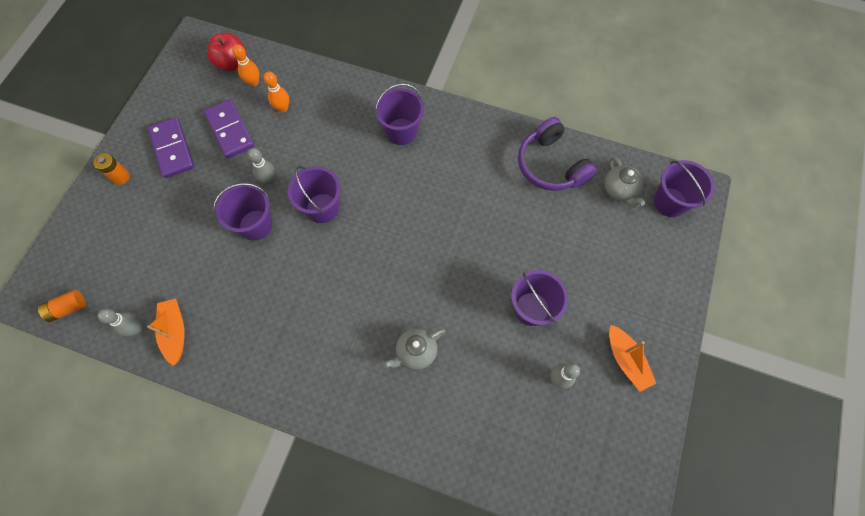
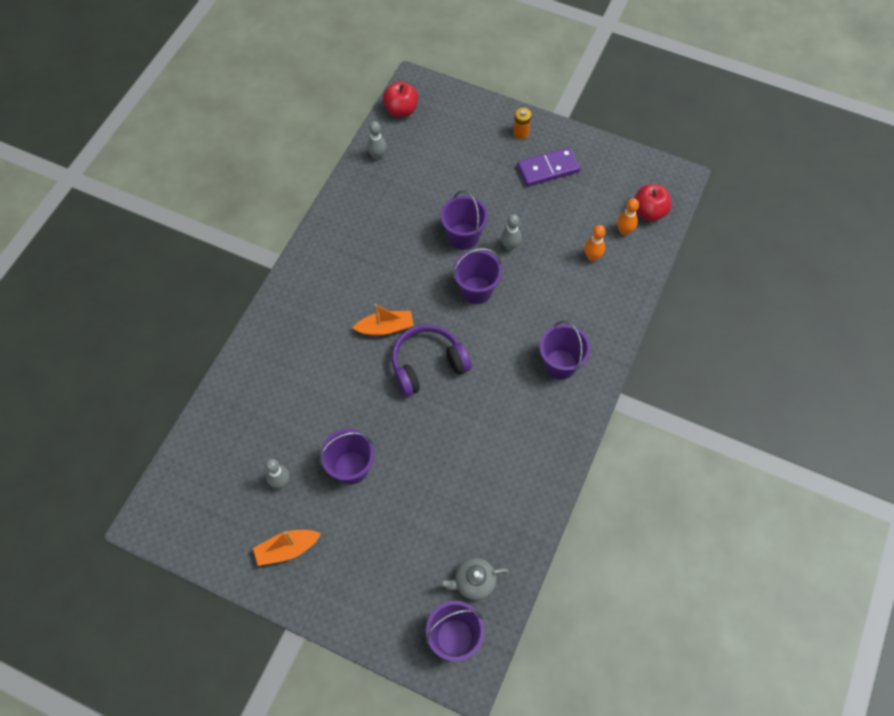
camera: 95 degrees right, 5 degrees down
orange battery [38,290,86,322] -> red apple [383,81,418,117]
orange boat [147,299,184,366] -> orange boat moved to [352,304,414,335]
purple domino [204,99,255,158] -> none
grey teapot [383,328,445,370] -> none
purple headphones [518,117,597,191] -> purple headphones moved to [392,324,472,396]

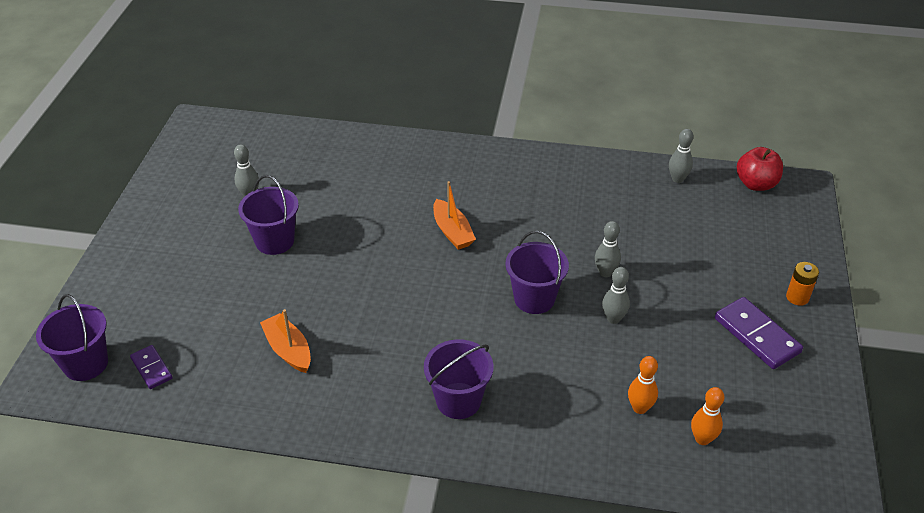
camera: 75 degrees right, 20 degrees down
orange boat [253,530,321,566] -> orange boat moved to [260,309,311,373]
purple headphones [392,324,472,396] -> none
grey teapot [440,558,509,600] -> purple domino [130,345,173,389]
purple bucket [441,190,488,250] -> grey bowling pin [595,221,621,277]
red apple [635,184,672,221] -> none

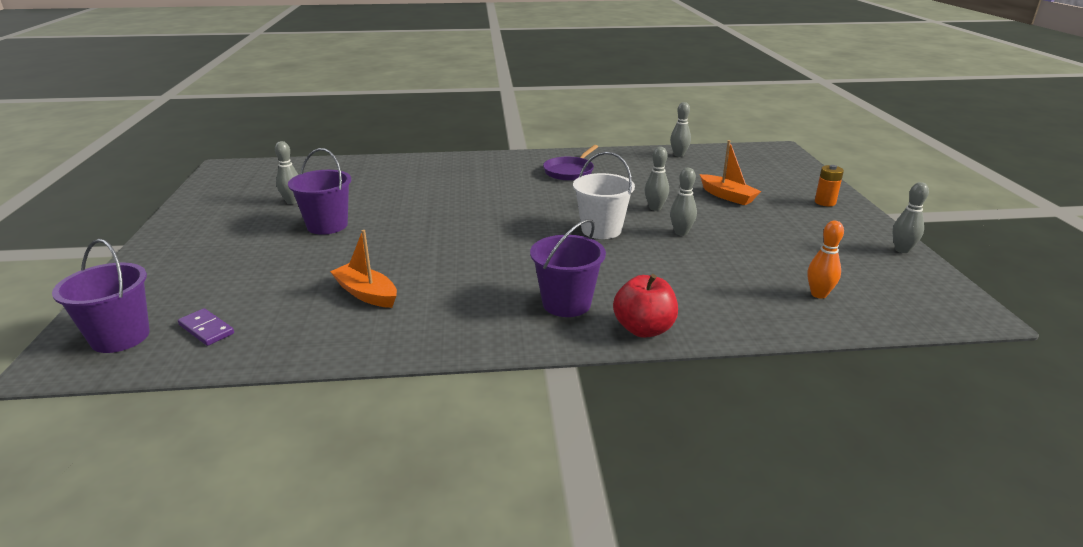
camera: 15 degrees left, 15 degrees down
orange boat [433,181,476,250] -> orange boat moved to [700,140,761,205]
purple bucket [505,231,569,314] -> white bucket [573,152,635,239]
orange bowling pin [628,356,658,414] -> none
purple domino [715,297,803,369] -> none
red apple [737,147,783,191] -> red apple moved to [613,274,678,338]
none -> purple pan [543,145,598,181]
none -> grey bowling pin [892,182,929,253]

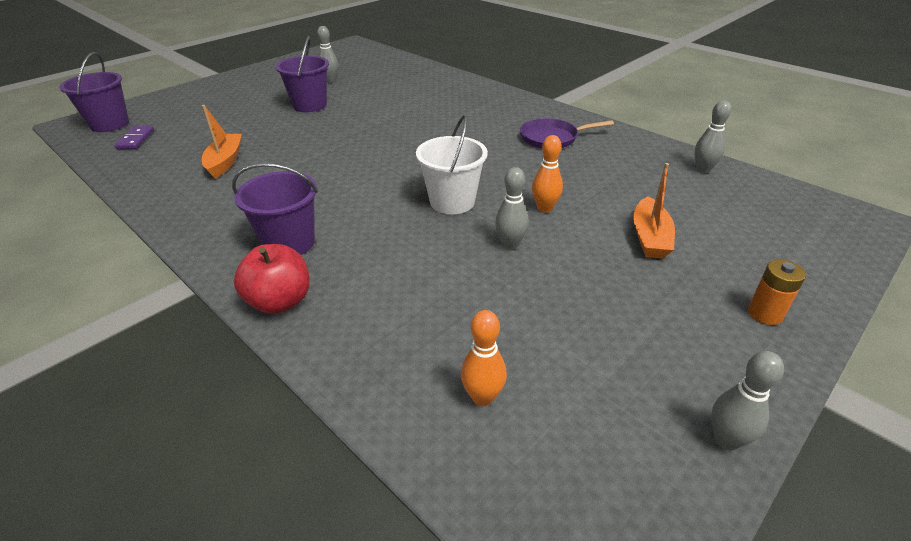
camera: 50 degrees right, 10 degrees up
grey bowling pin [645,147,669,211] -> orange bowling pin [532,135,563,213]

